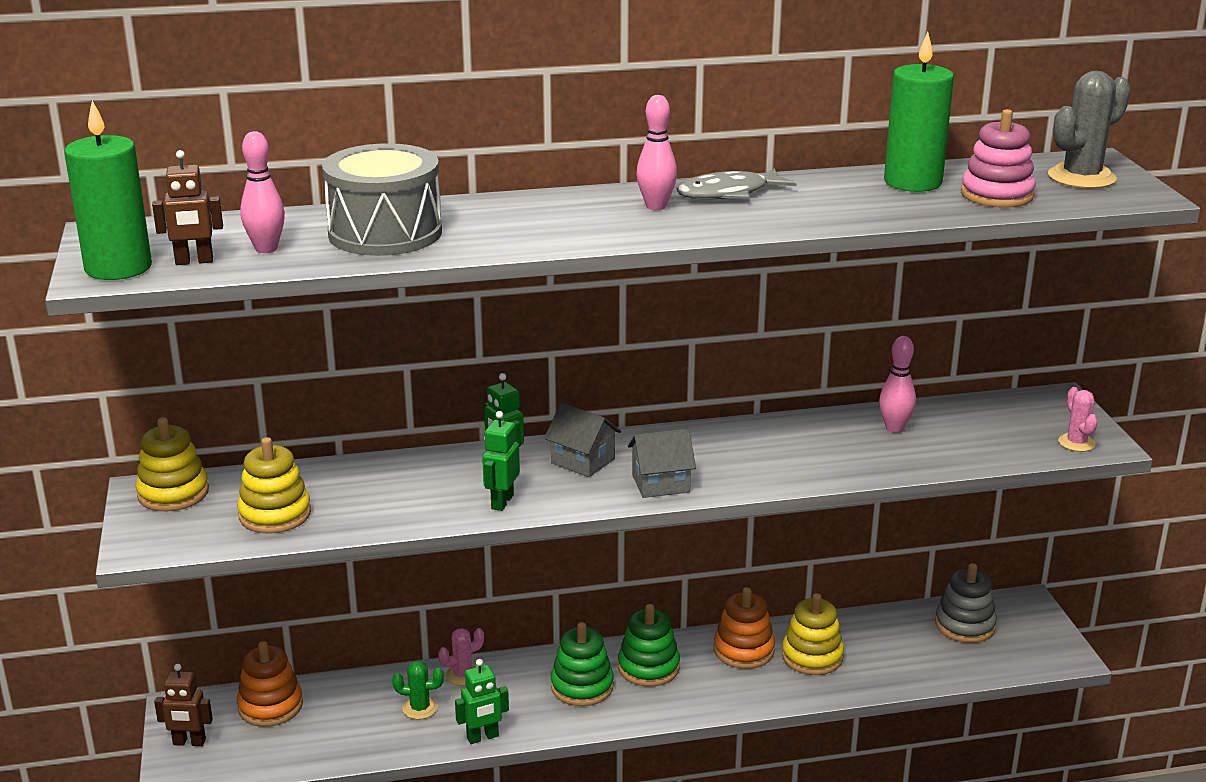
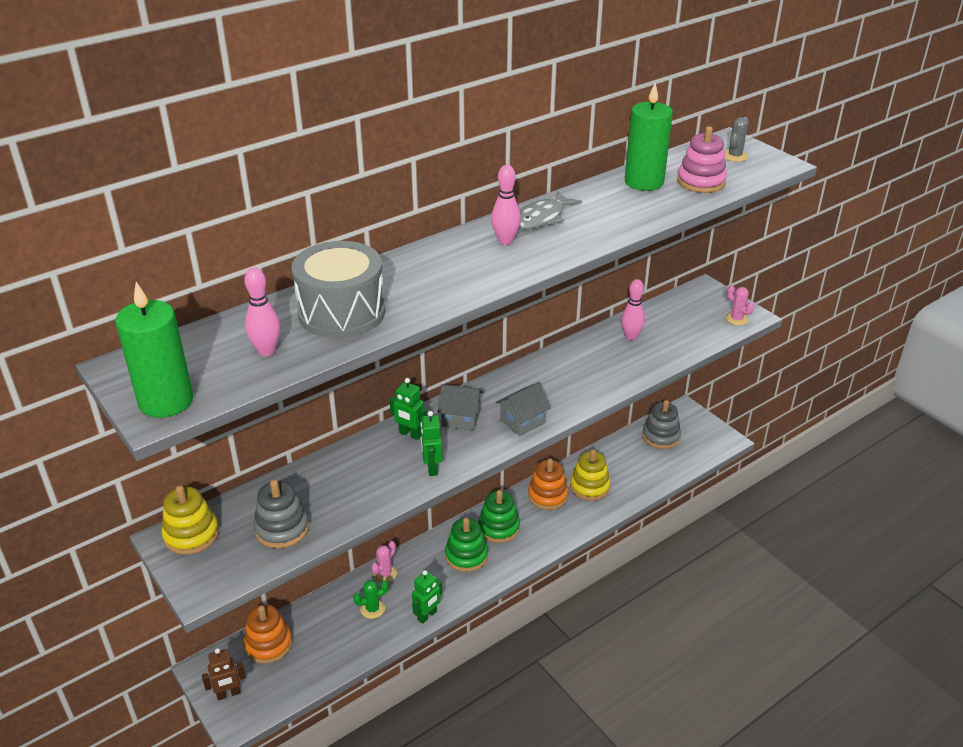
camera: 25 degrees left, 10 degrees up
brown robot [152,150,223,265] -> none
yellow stacking toy [237,437,311,534] -> grey stacking toy [253,479,309,549]
grey cactus [1048,71,1131,189] -> grey cactus [724,117,749,162], size x0.57

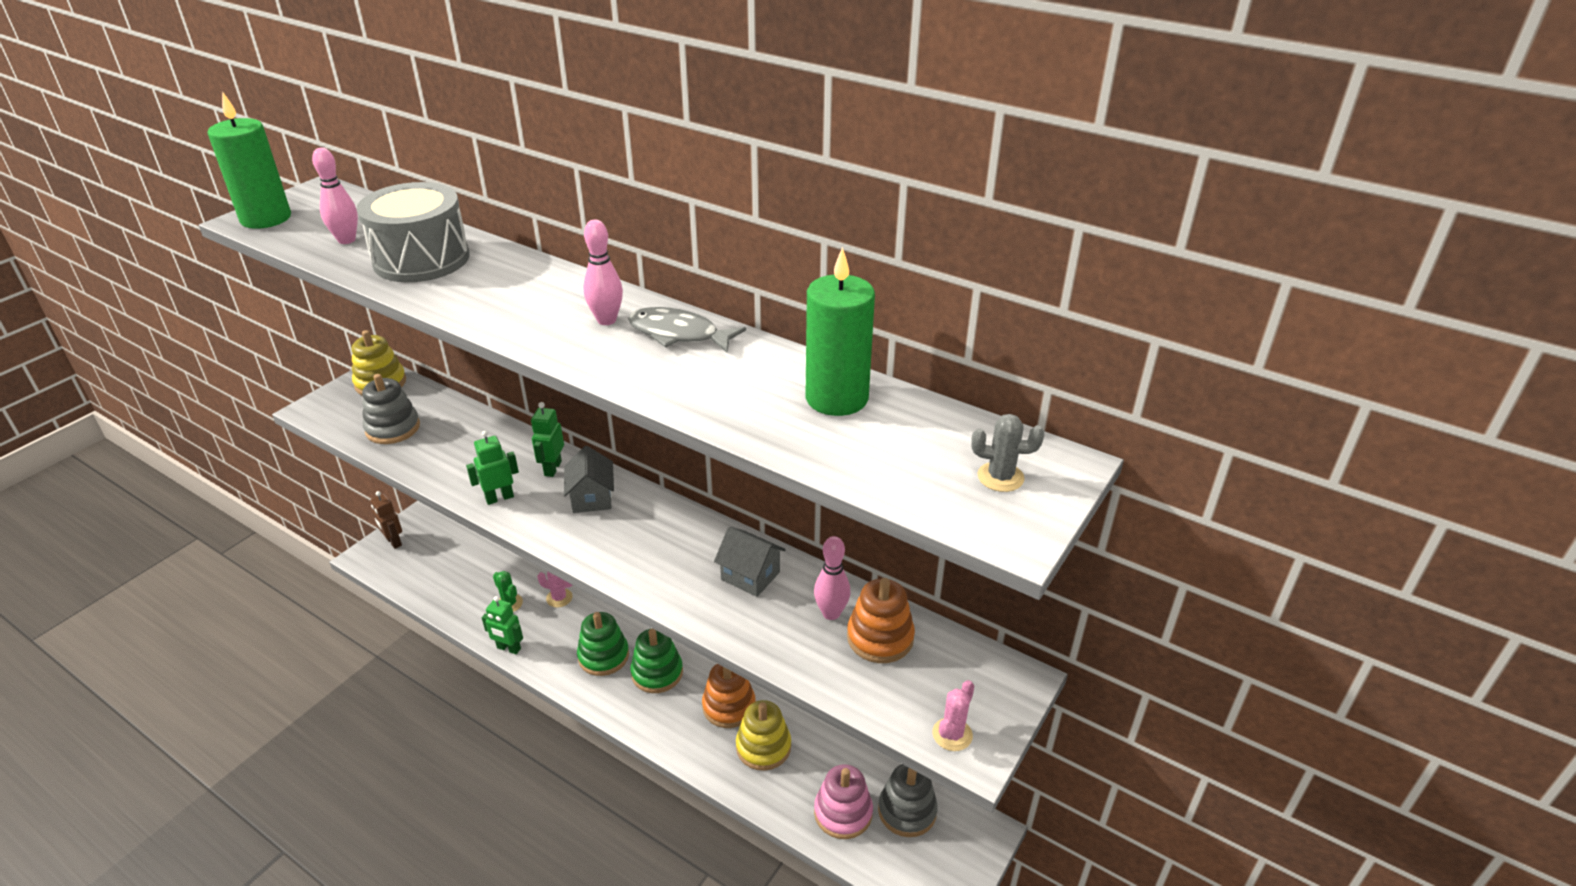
camera: 70 degrees right, 0 degrees up
orange stacking toy [244,604,292,664] -> orange stacking toy moved to [847,578,915,663]
grey house [496,382,551,436] -> grey house moved to [714,527,786,597]
pink stacking toy [677,126,727,193] -> pink stacking toy moved to [814,764,873,839]

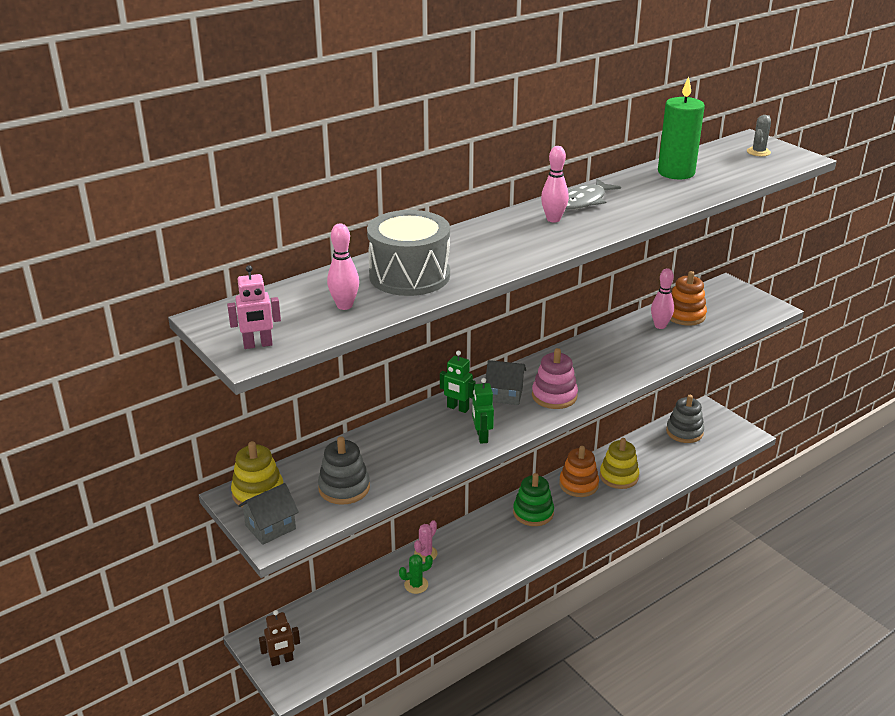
camera: 70 degrees left, 5 degrees down
green candle [207,91,291,229] -> pink robot [227,265,281,349]
green robot [482,596,523,654] -> none
green stacking toy [577,612,629,676] -> none
grey house [714,527,786,597] -> grey house moved to [238,483,299,545]
pink stacking toy [814,764,873,839] -> pink stacking toy moved to [532,348,578,409]
pink cactus [932,680,974,751] -> none

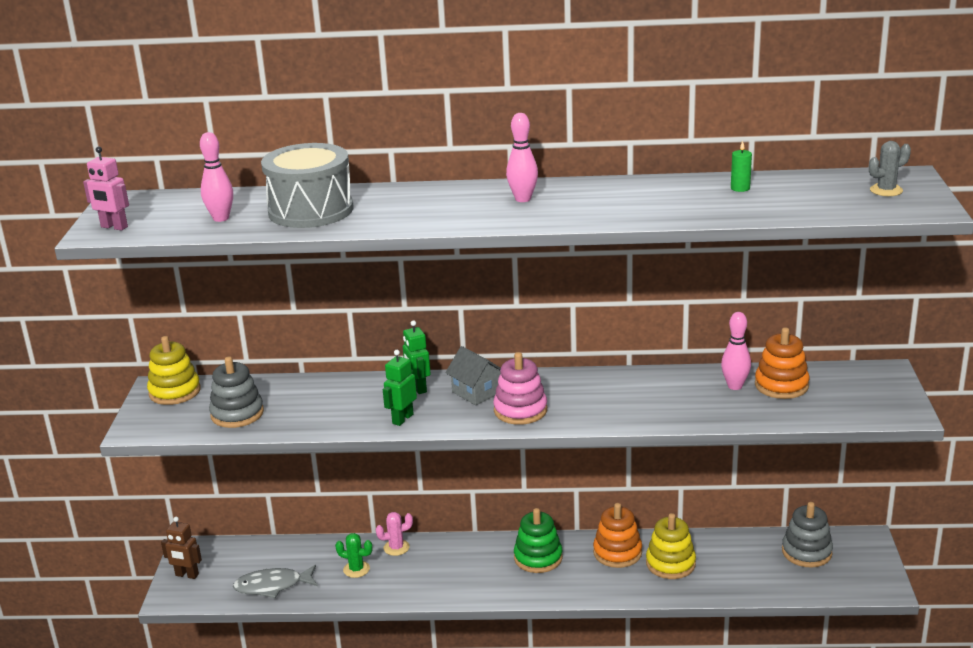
camera: 40 degrees right, 5 degrees down
grey house [238,483,299,545] -> none
grey fish [566,179,621,210] -> grey fish moved to [233,565,318,598]
green candle [658,77,705,179] -> green candle [731,141,752,192], size x0.41

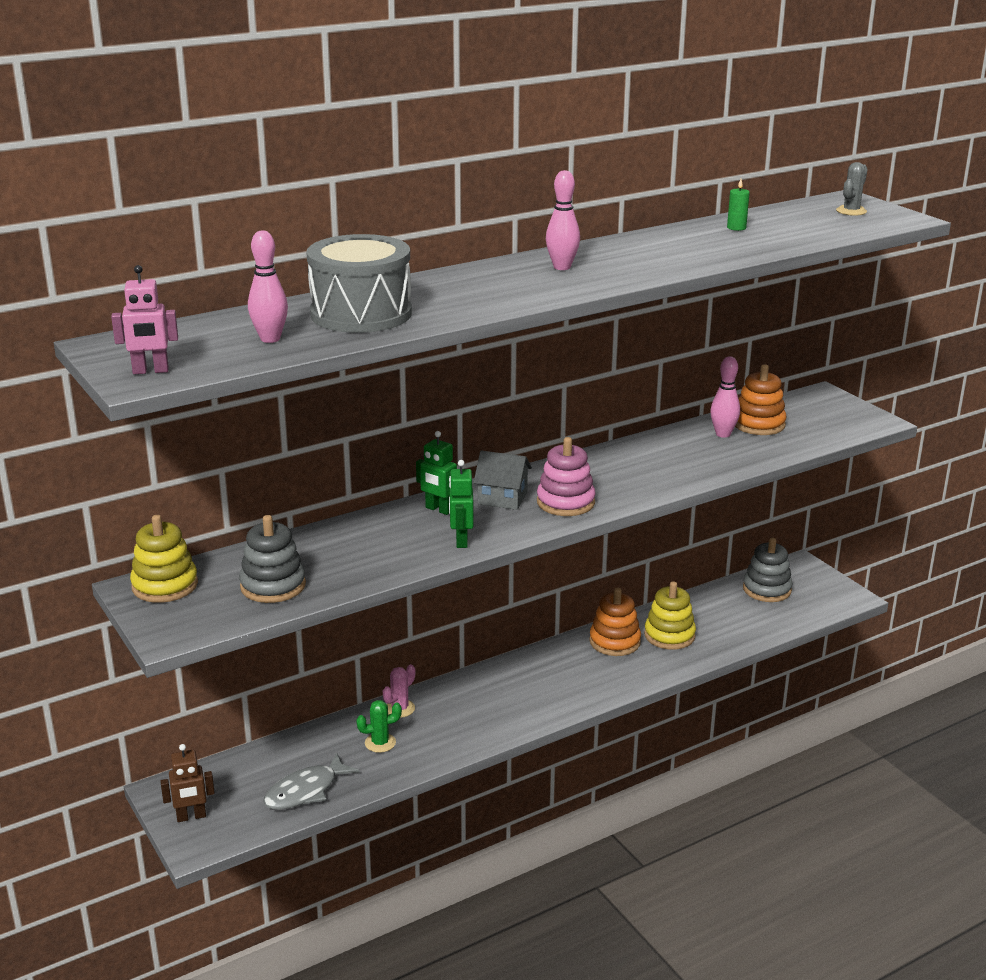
camera: 35 degrees left, 0 degrees up
green stacking toy [514,508,563,573] -> none

